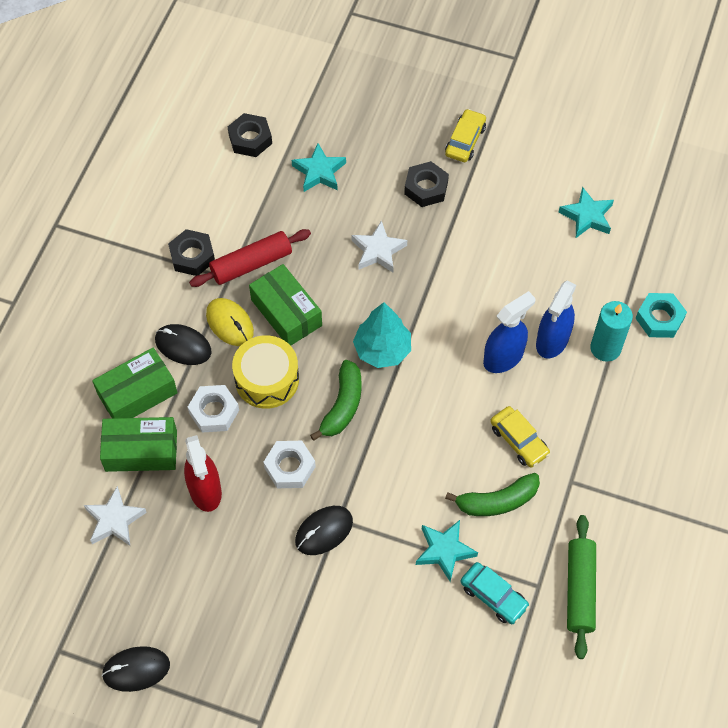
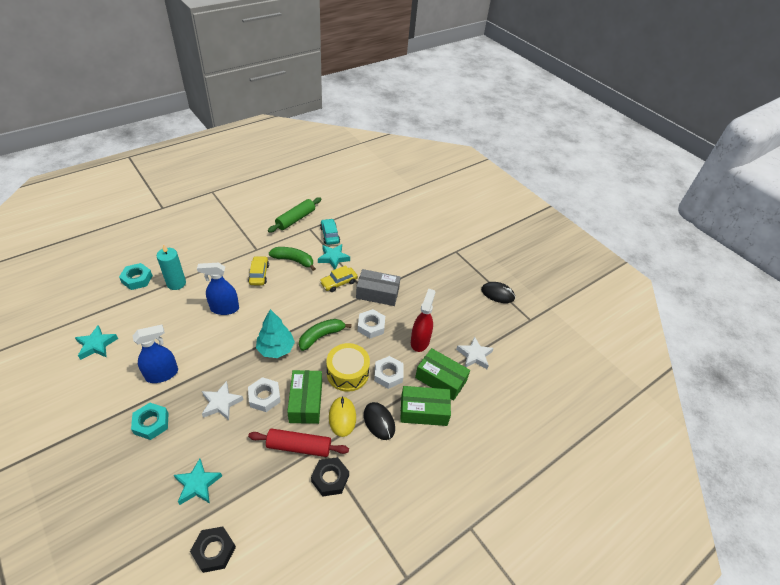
camera: 150 degrees left, 15 degrees down
black mouse [295,506,353,555] -> grey box [356,269,401,306]
black nut [404,161,449,207] -> turquoise nut [131,403,168,440]
yellow car [445,109,486,162] -> yellow car moved to [320,265,358,292]
blue spray bottle [536,281,576,358] -> blue spray bottle moved to [133,325,178,383]
none -> white nut [248,377,281,412]

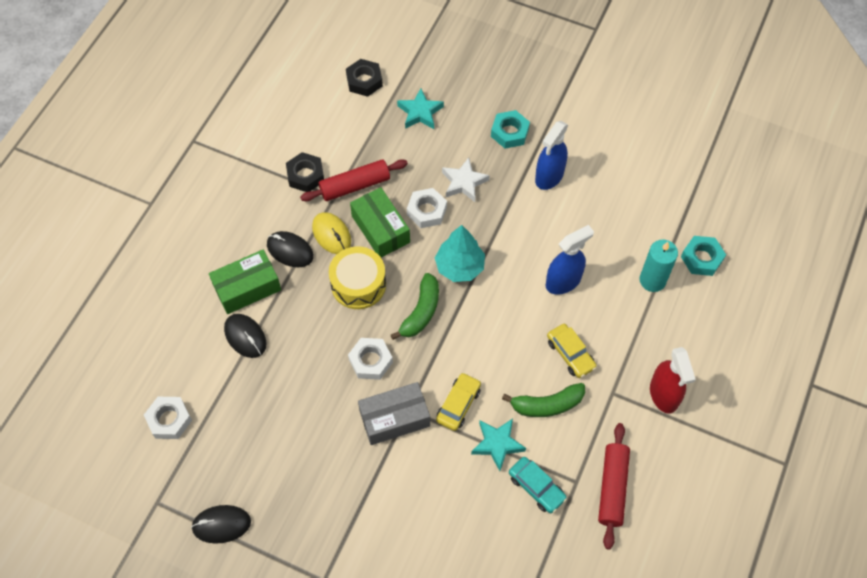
camera: 155 degrees right, 15 degrees up
turquoise star [75,325,118,360] -> none
green rolling pin [268,197,321,233] -> red rolling pin [598,423,630,550]
white nut [374,356,403,389] -> white nut moved to [144,397,192,439]
red spray bottle [411,288,435,352] -> red spray bottle moved to [650,347,696,414]
green box [415,348,470,401] -> black mouse [224,314,267,358]
white star [456,336,494,369] -> none

